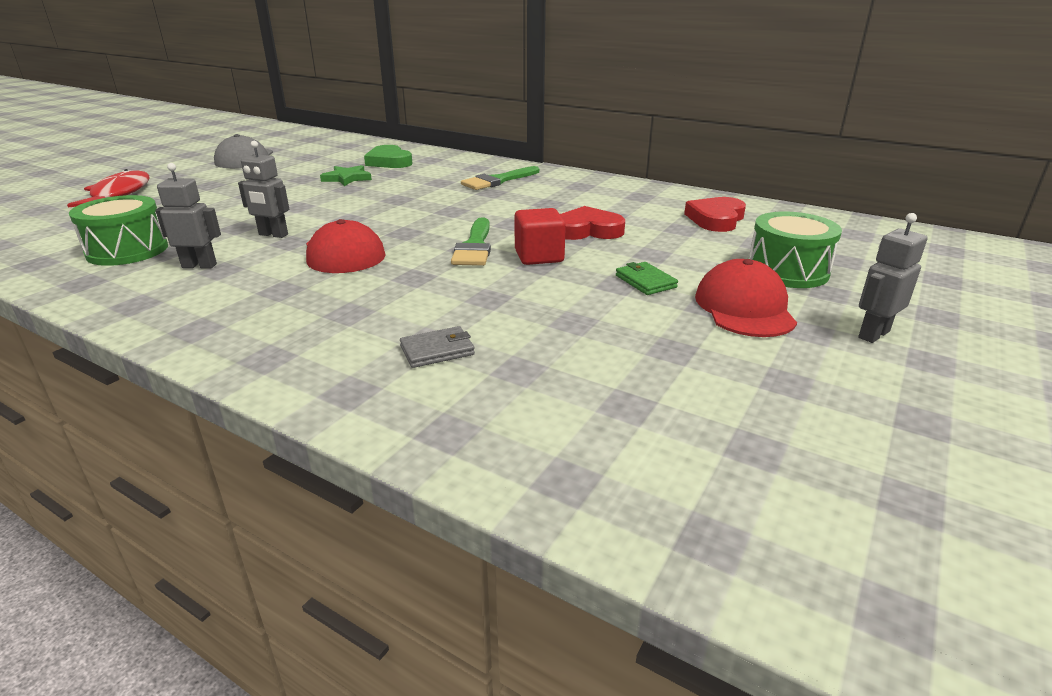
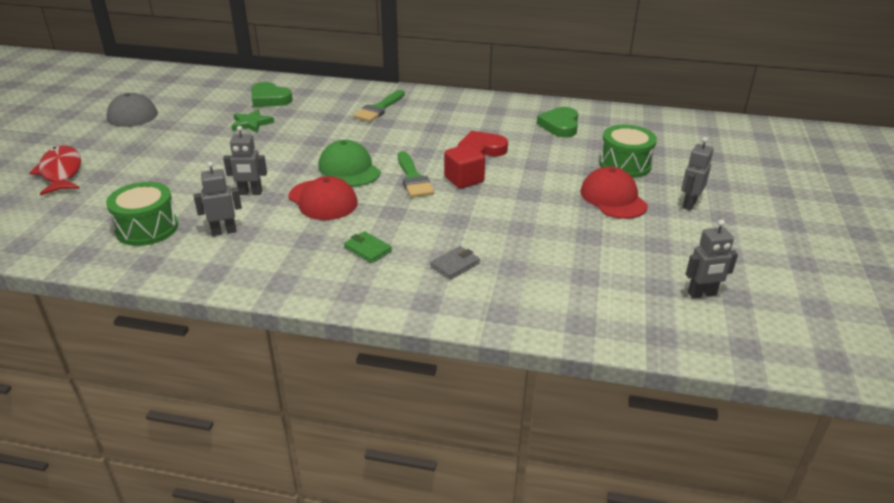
camera: 20 degrees left, 5 degrees up
green wallet [616,262,678,295] -> green wallet moved to [344,231,392,263]
red heart [684,197,746,232] -> green heart [537,107,578,137]
none -> green cap [318,140,381,186]
none -> grey robot [686,220,738,298]

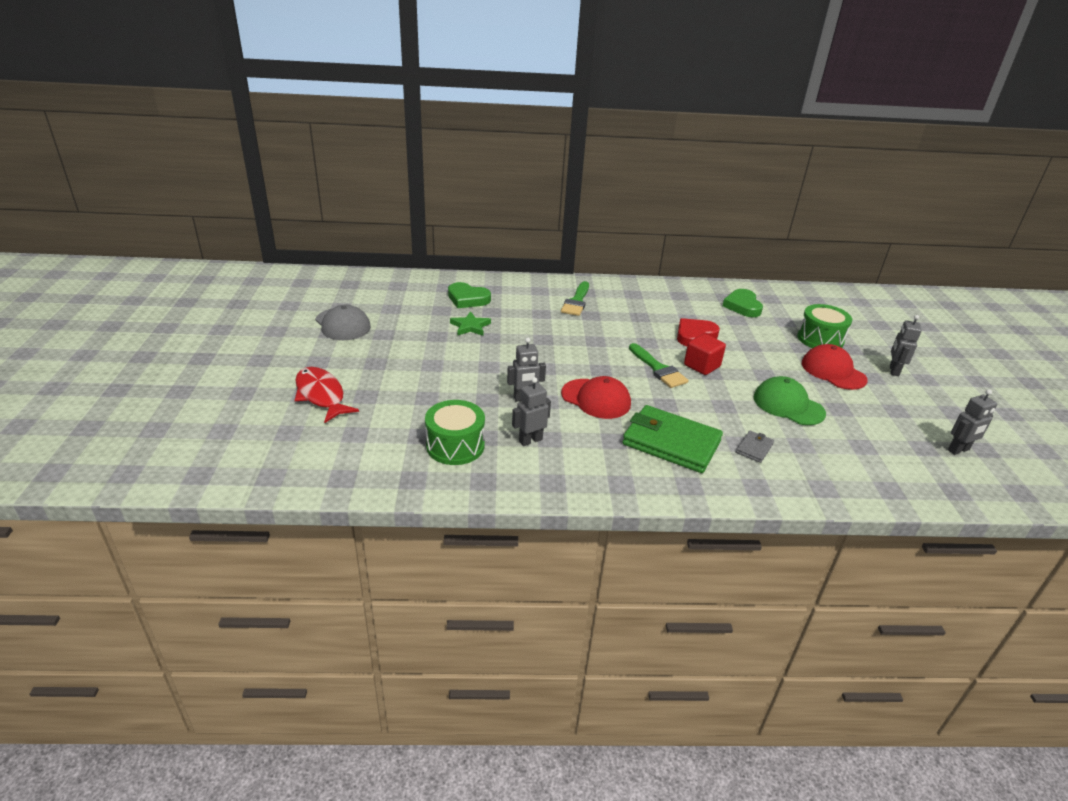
camera: 15 degrees left, 0 degrees up
green cap [318,140,381,186] -> green cap moved to [754,376,826,425]
green wallet [344,231,392,263] -> green wallet [622,405,723,473], size x2.28

